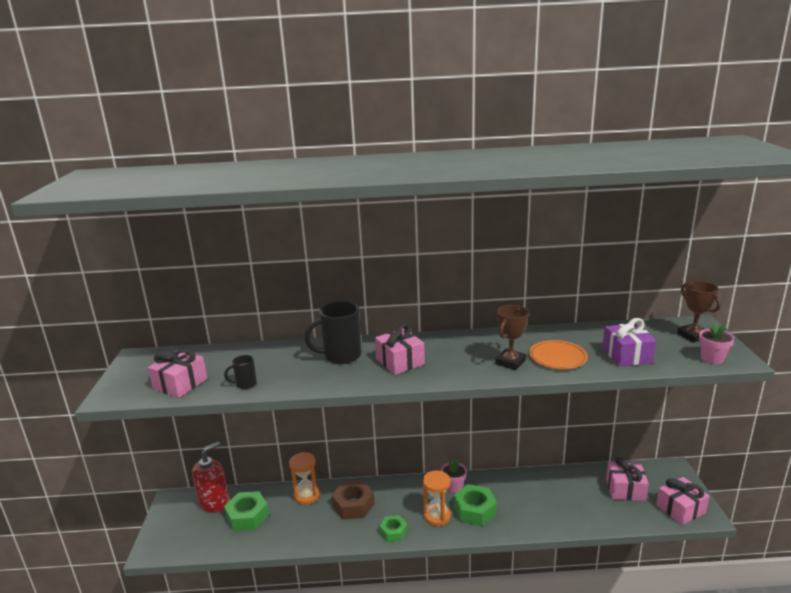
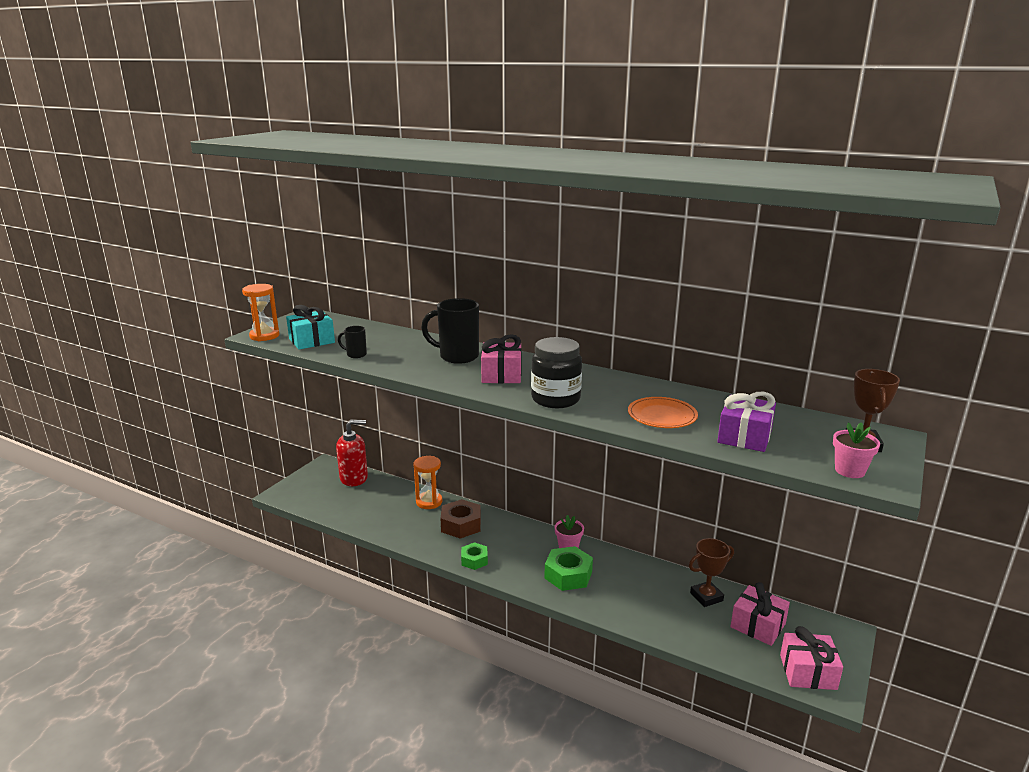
camera: 30 degrees right, 0 degrees up
pink gift [148,349,207,398] -> turquoise gift [286,305,335,350]
green nut [224,491,269,531] -> none
orange hourglass [423,470,451,526] -> orange hourglass moved to [242,284,279,341]
brown trophy [496,305,529,370] -> brown trophy moved to [689,538,734,607]
none -> black jar [531,337,582,408]

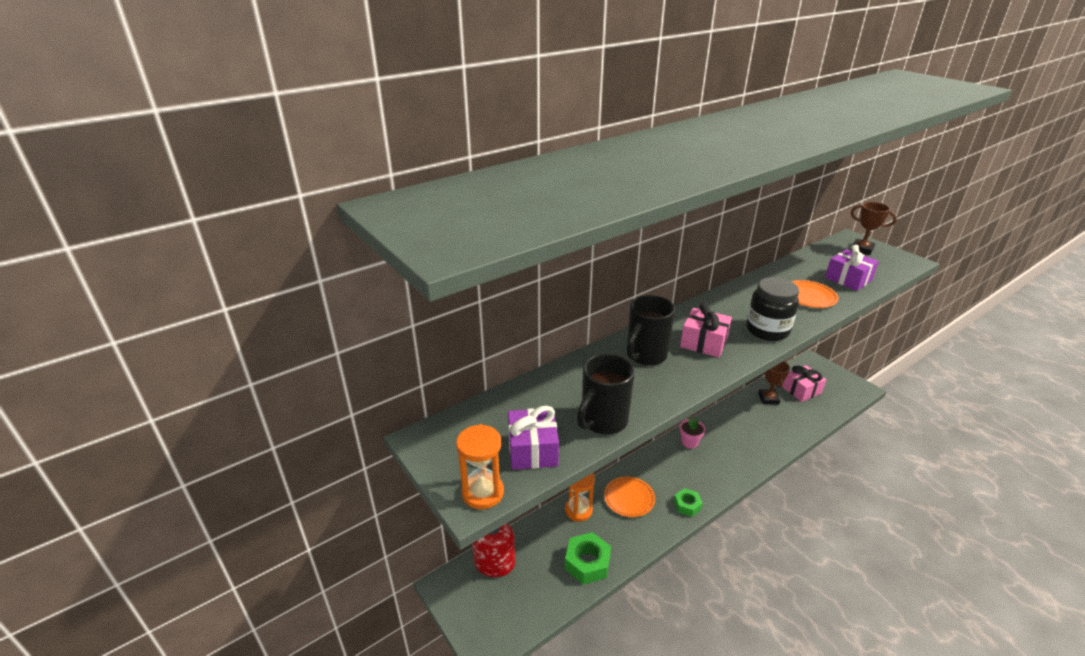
camera: 65 degrees left, 10 degrees up
turquoise gift [286,305,335,350] -> purple gift [508,406,559,470]
black mug [338,326,367,358] -> black mug [577,354,635,434], size x1.98
brown nut [440,499,481,539] -> orange plate [604,476,655,517]
green nut [545,546,593,591] -> green nut moved to [565,532,611,585]
pink gift [780,626,843,690] -> none
pink flower pot [833,422,880,478] -> none

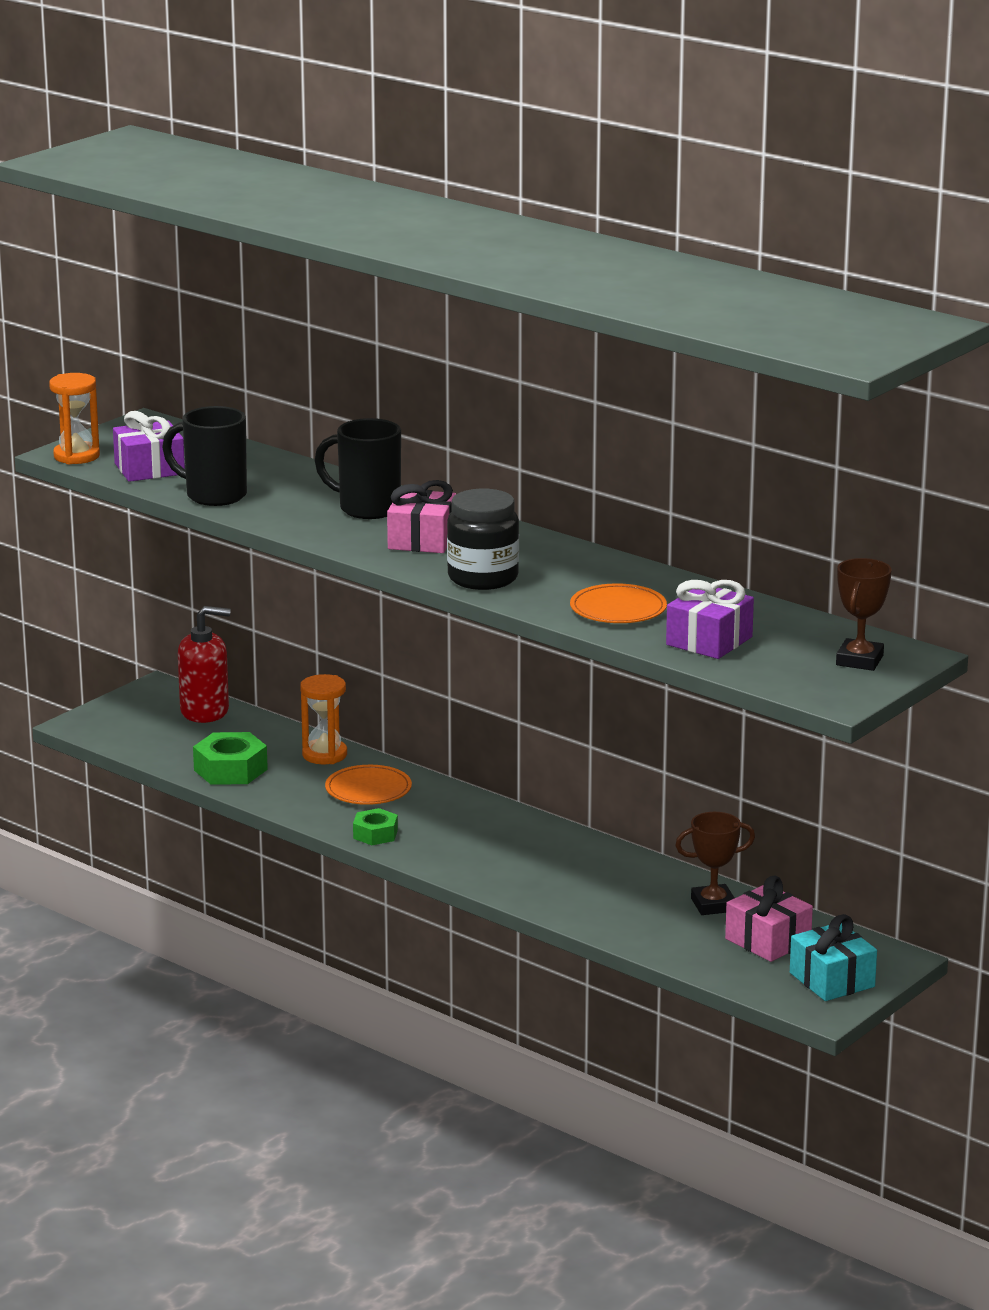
camera: 75 degrees right, 10 degrees down
pink flower pot [680,417,705,449] -> none
none -> turquoise gift [790,914,877,1001]

